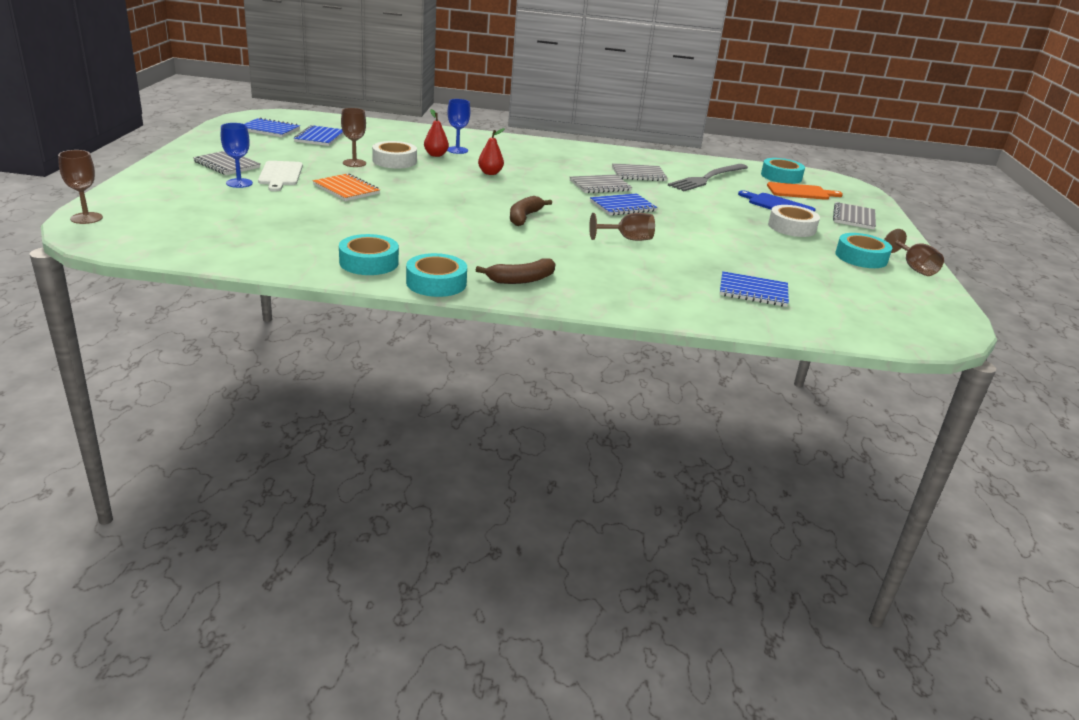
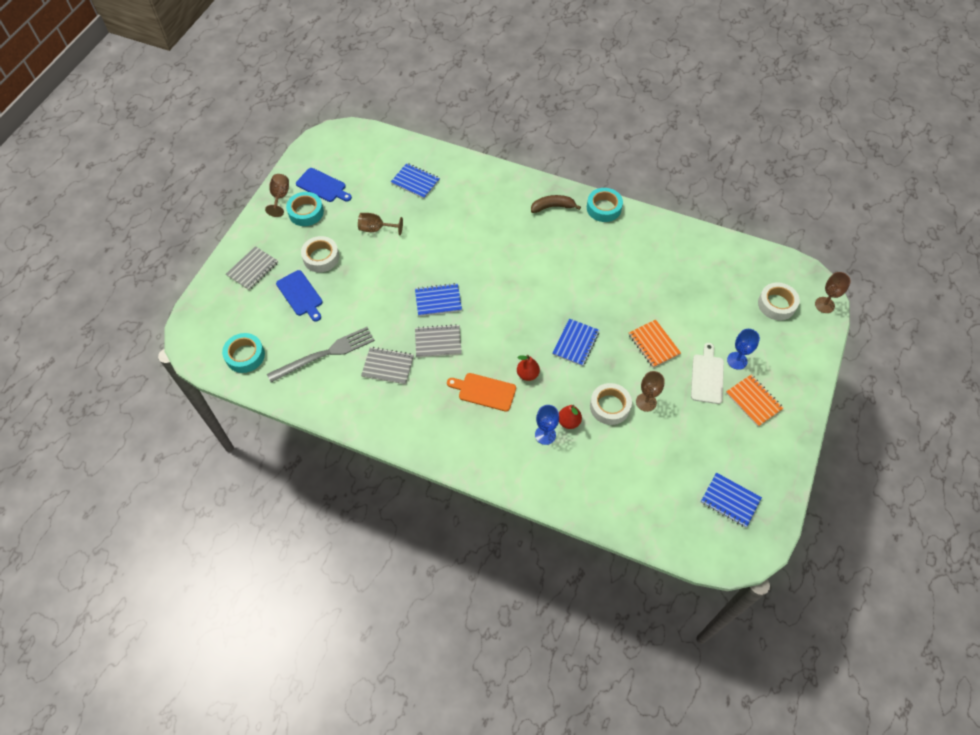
camera: 160 degrees left, 30 degrees up
grey notebook [193,151,260,175] -> orange notebook [726,375,784,427]
blue notebook [294,125,344,146] -> blue notebook moved to [552,319,600,366]
turquoise tape [339,234,399,275] -> none
brown banana [510,196,552,226] -> none
brown goblet [589,213,655,241] -> brown goblet moved to [358,213,403,236]
orange cutting board [767,182,843,200] -> orange cutting board moved to [447,373,516,412]
none -> blue cutting board [296,168,352,202]
none -> white tape [758,282,800,320]

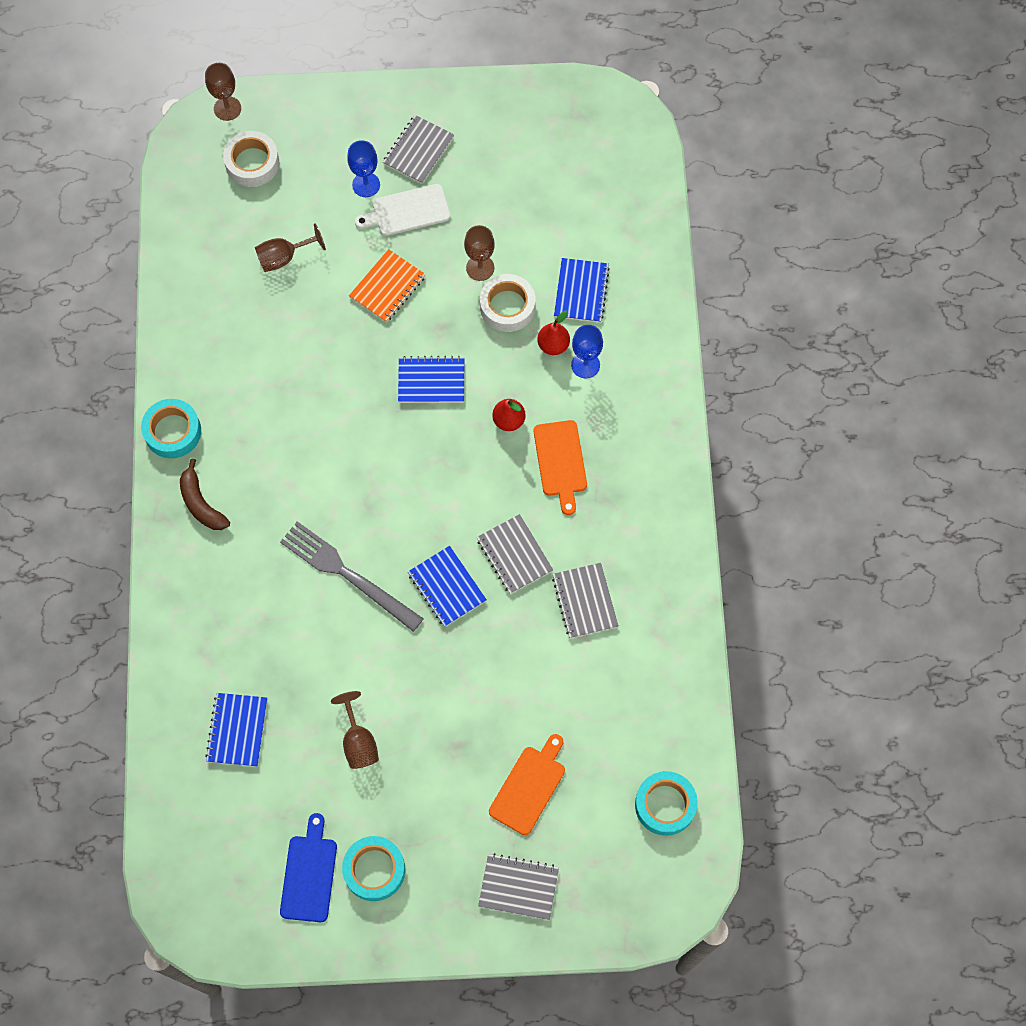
camera: 115 degrees left, 10 degrees up
brown goblet [265,174,289,217] -> brown goblet moved to [255,223,326,272]
grey fork [267,327,375,382] -> grey fork moved to [280,521,424,632]
blue cutting board [276,270,323,322] -> orange cutting board [489,734,565,835]
white tape [301,236,339,272] -> none
blue notebook [701,472,762,528] -> blue notebook moved to [554,258,610,323]
orange notebook [726,375,784,427] -> grey notebook [383,115,454,184]

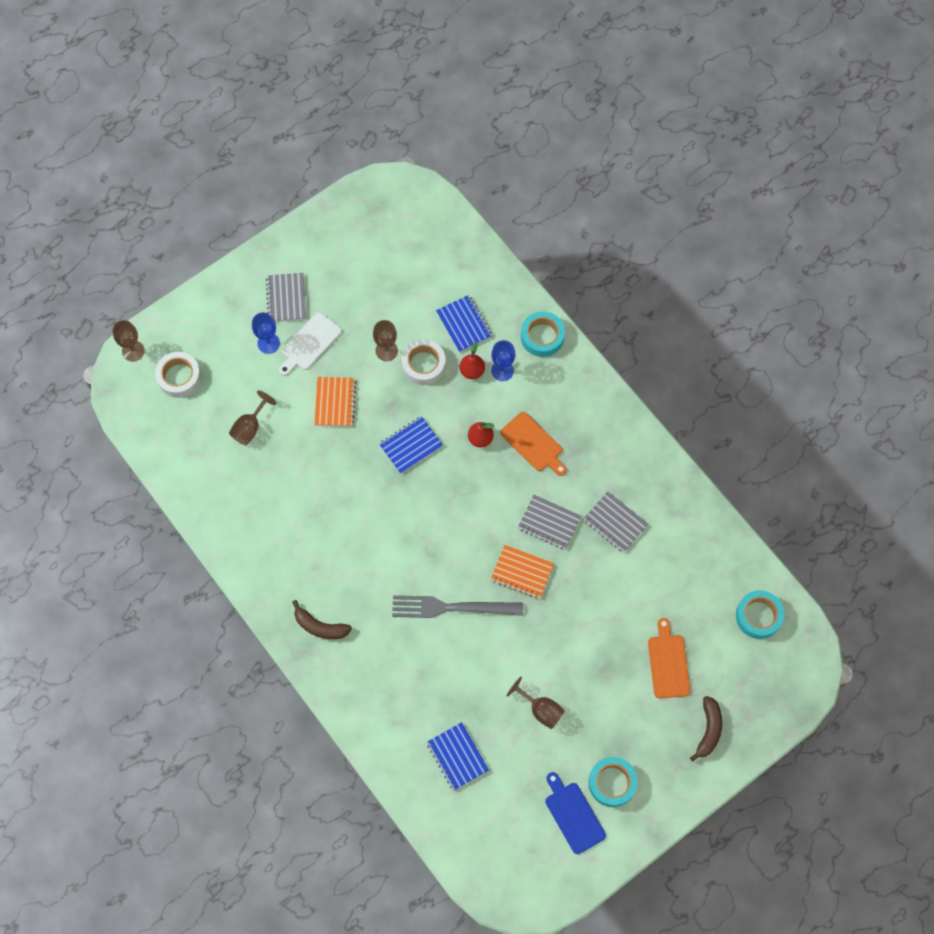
camera: 35 degrees left, 0 degrees up
turquoise tape [141,399,201,458] -> turquoise tape moved to [521,311,565,357]
blue notebook [408,546,487,627] -> orange notebook [490,545,554,599]
grey notebook [478,853,559,920] -> brown banana [690,696,722,762]

